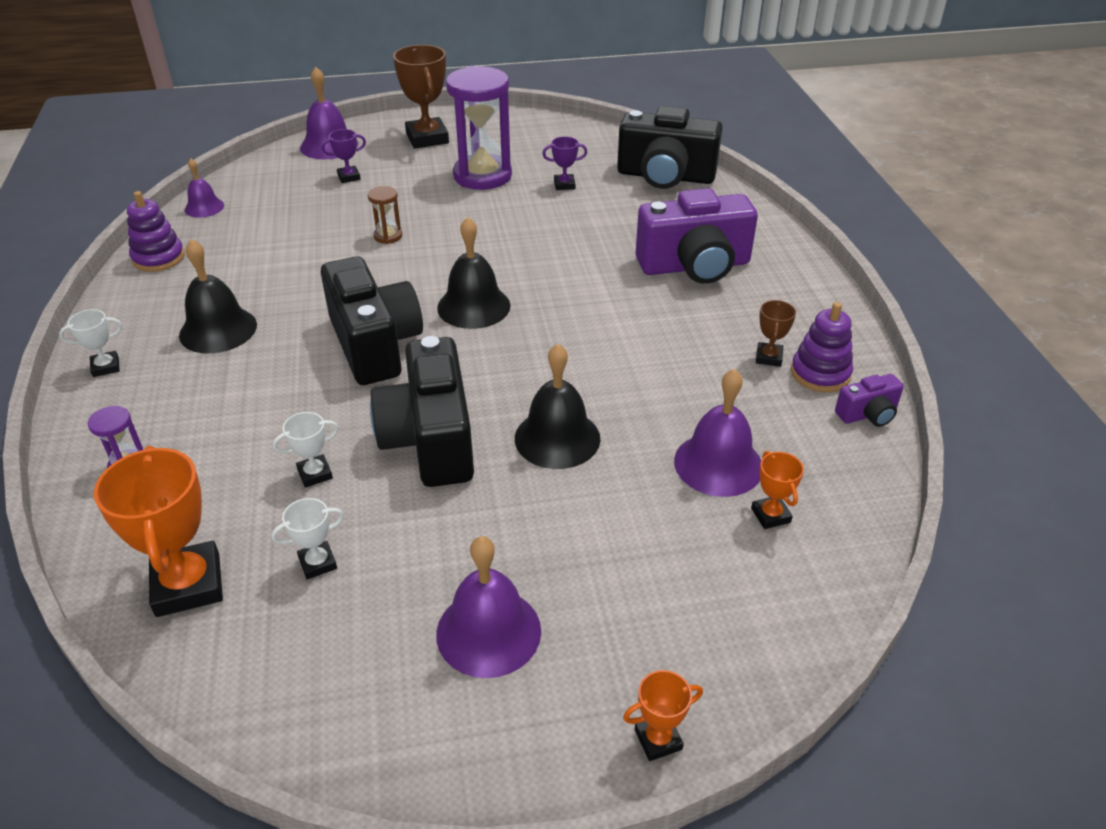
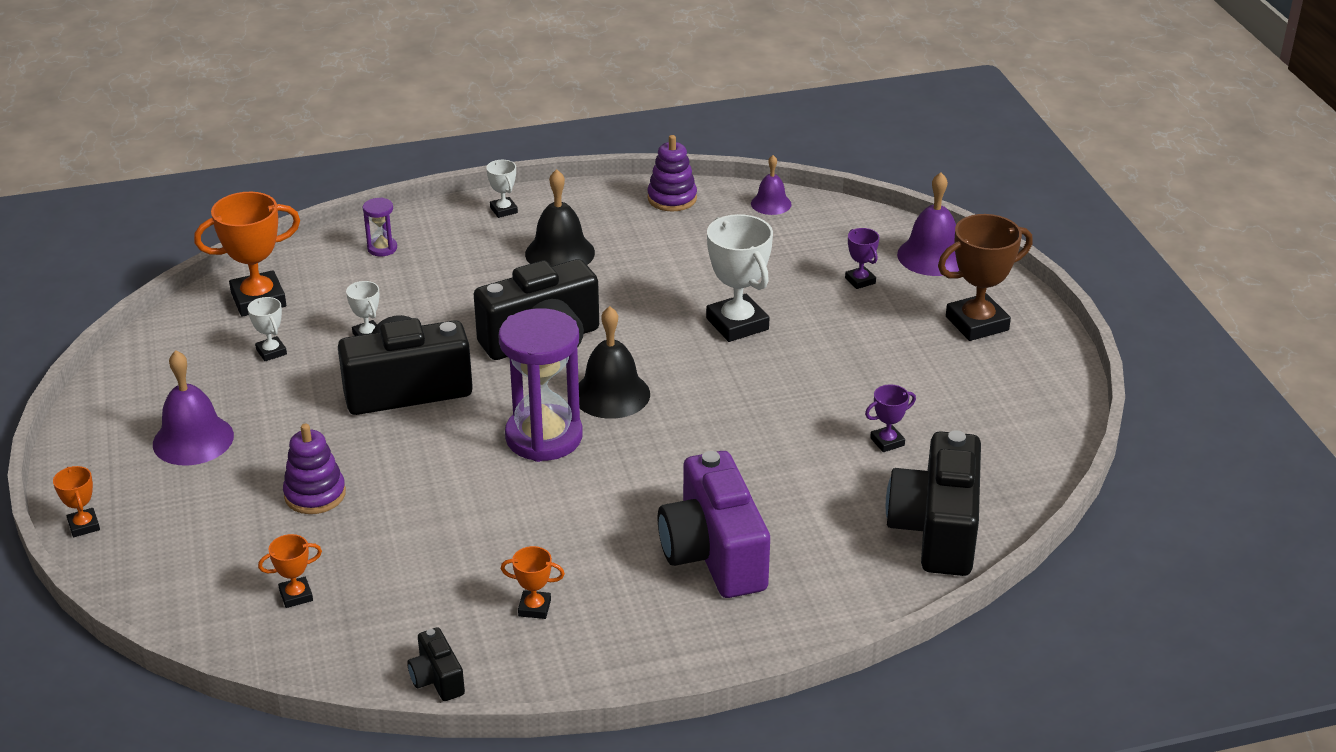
camera: 85 degrees right, 5 degrees down
brown hourglass [368,186,402,244] -> white trophy [706,214,773,342]
purple hourglass [446,66,512,190] -> purple hourglass moved to [498,308,583,462]
black bell [515,344,600,469] -> none
purple trophy [542,136,587,190] -> purple trophy turned 75 degrees clockwise [865,384,916,452]
purple bell [674,369,761,497] -> none
brown trophy [756,300,796,367] -> orange trophy [501,546,565,619]
purple stacking toy [791,302,853,392] -> purple stacking toy moved to [283,424,346,514]
purple camera [835,374,904,427] -> black camera [407,627,465,701]

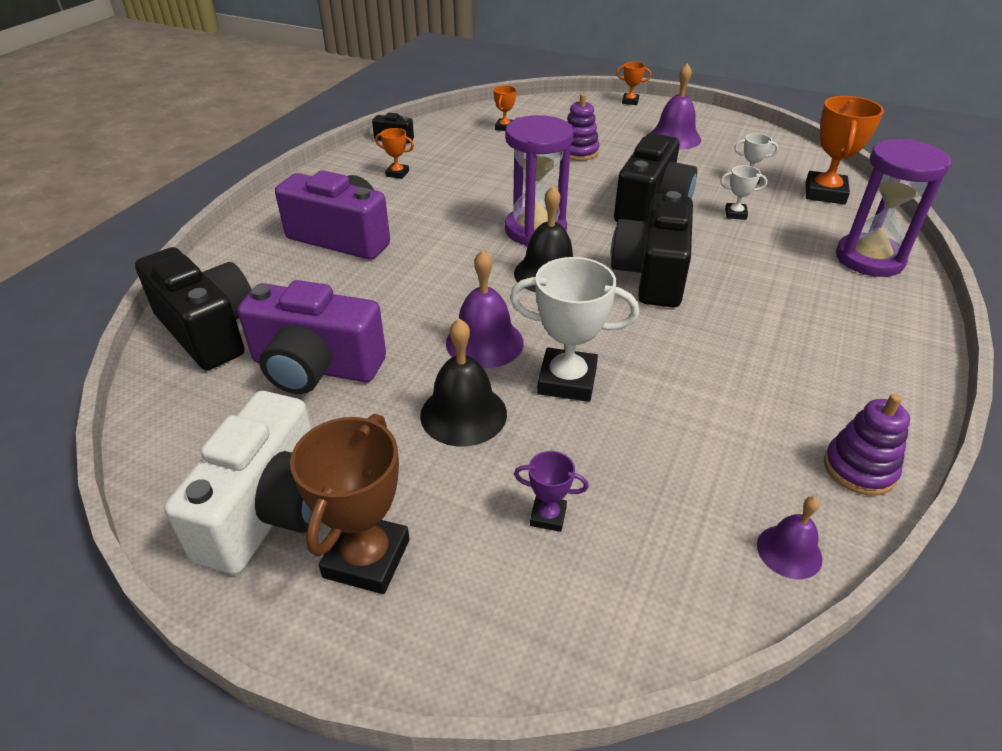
camera: 130 degrees right, 5 degrees up
purple hourglass [363,197,397,256] -> purple hourglass [836,139,951,277], size x2.26
white trophy [486,160,518,218] -> none
orange trophy [501,546,565,619] -> orange trophy turned 60 degrees clockwise [375,128,414,179]
black bell [525,169,595,266] -> black bell moved to [420,318,507,446]
purple trophy [865,384,916,452] -> purple camera [237,280,386,394]
purple bell [897,172,959,276] -> purple bell moved to [446,250,524,369]
none -> white camera [164,391,312,574]

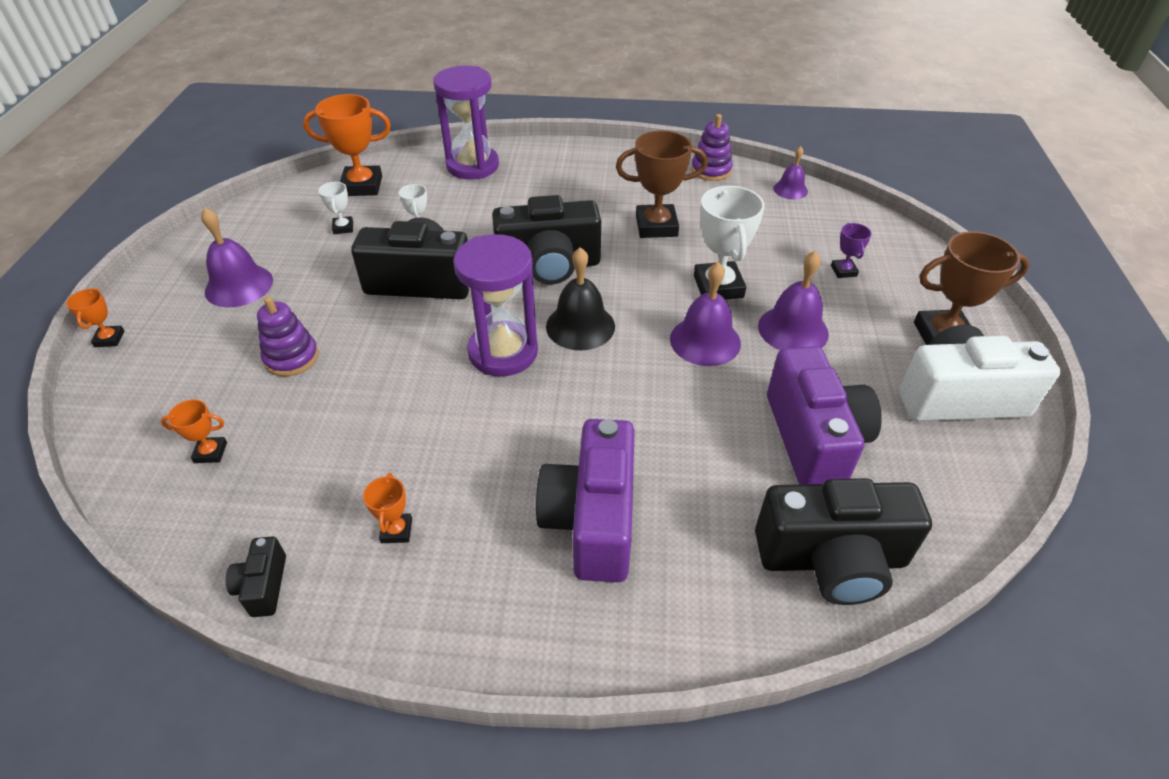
camera: 110 degrees left, 5 degrees up
black camera [135,247,252,370] -> black camera turned 120 degrees counterclockwise [755,478,932,605]
black bell [420,318,507,446] -> purple bell [758,251,829,350]
none -> brown trophy [616,131,708,238]

